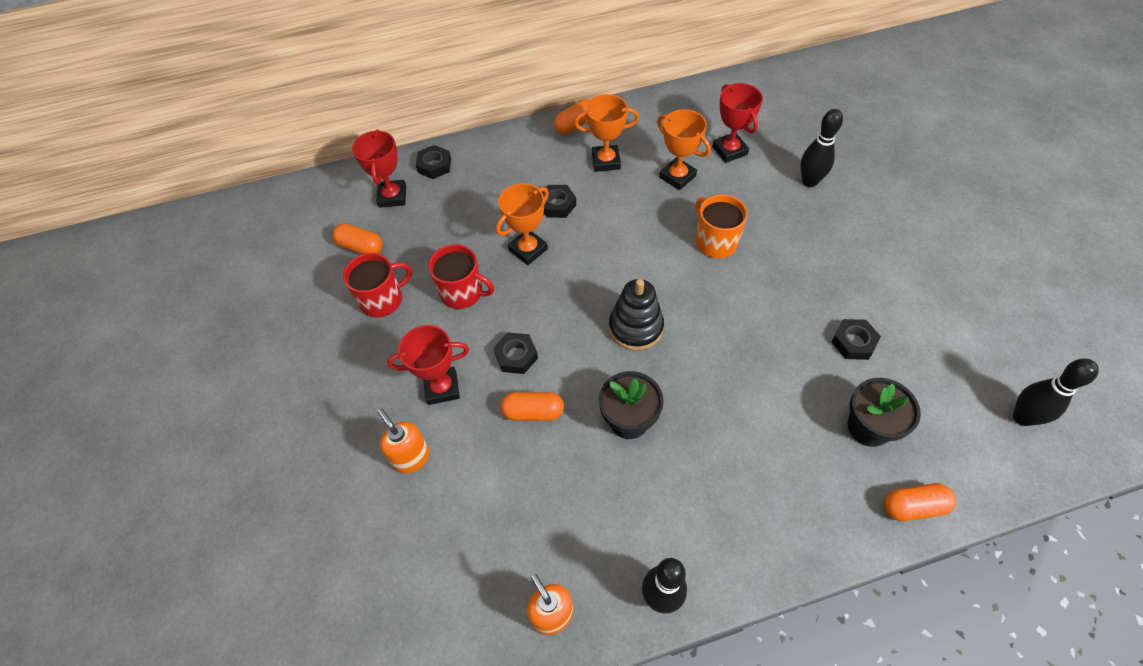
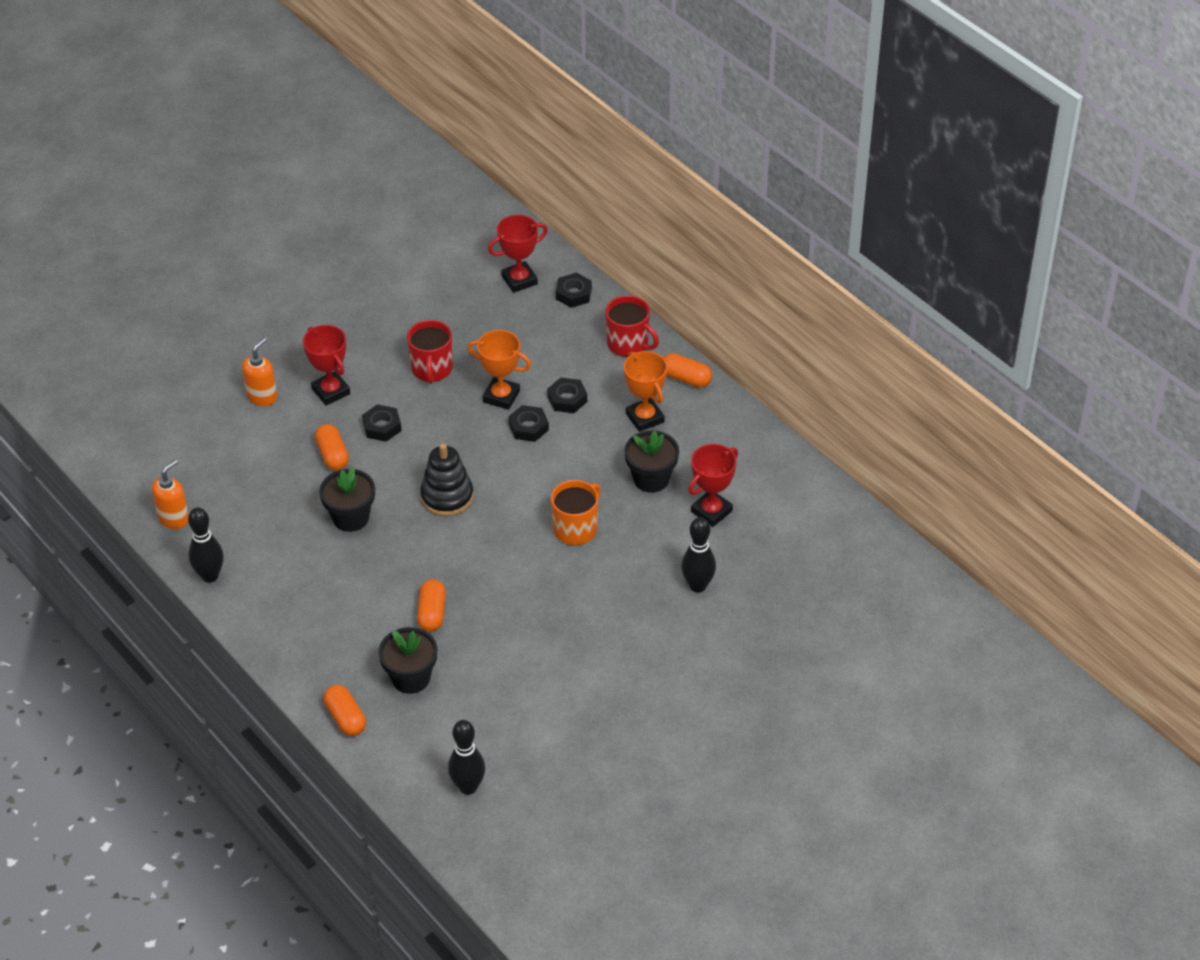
camera: 65 degrees right, 10 degrees down
orange capsule [332,223,383,254] -> orange capsule moved to [417,579,446,632]
red mug [343,253,412,317] -> red mug moved to [605,295,659,357]
orange trophy [657,109,710,190] -> black flower pot [624,430,679,493]
black nut [831,319,881,360] -> black nut moved to [508,405,549,442]

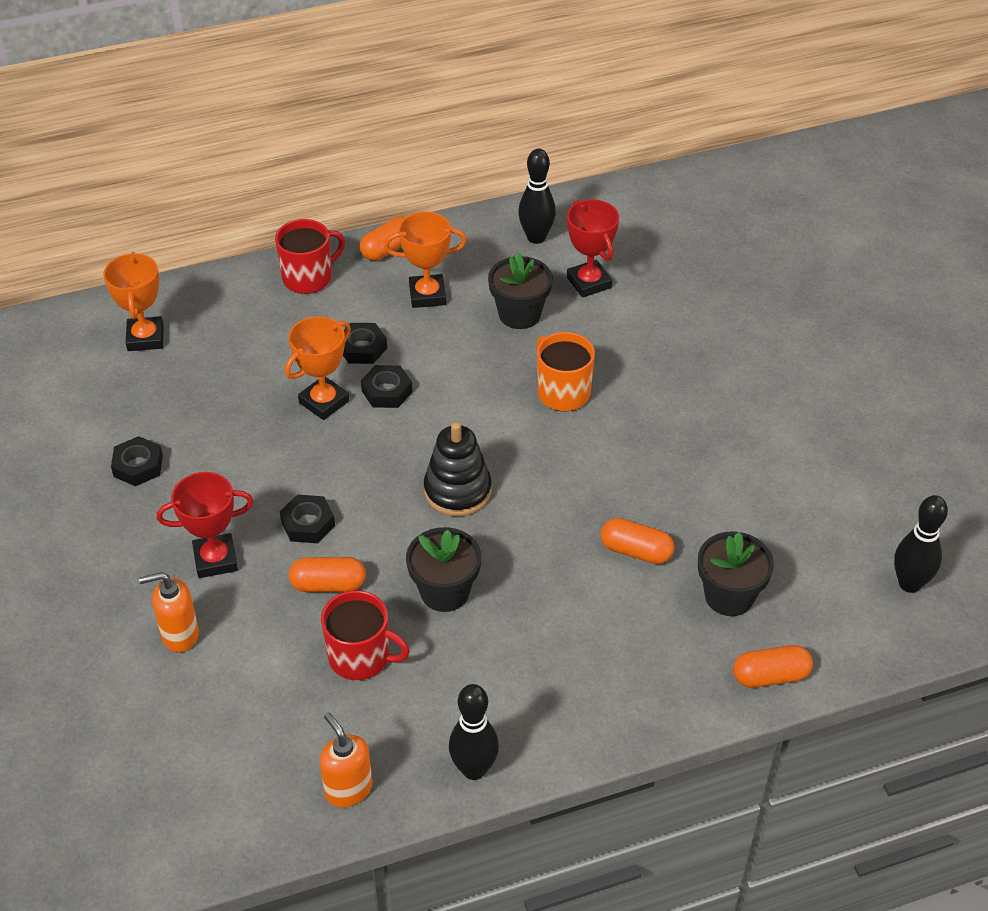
camera: 70 degrees left, 0 degrees up
orange soap dispenser [242,337,277,406] -> orange soap dispenser turned 60 degrees counterclockwise [139,572,199,652]
red mug [407,320,453,384] -> red mug moved to [321,590,410,680]
red trophy [488,215,548,293] -> orange trophy [103,252,164,351]
black nut [556,273,592,308] -> black nut moved to [111,436,163,486]
black bowling pin [681,517,716,593] -> black bowling pin moved to [518,149,556,244]

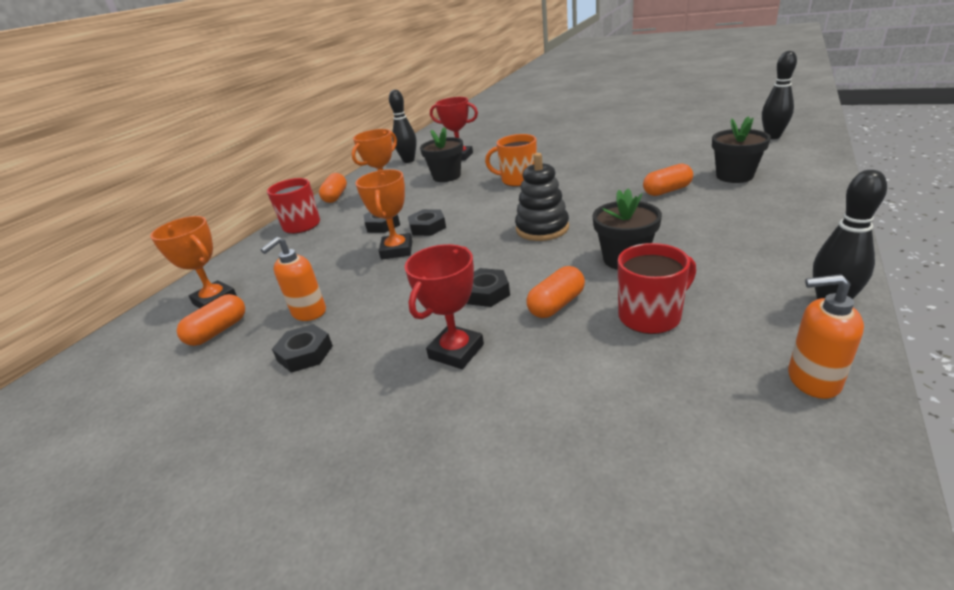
camera: 40 degrees left, 15 degrees down
orange soap dispenser [139,572,199,652] -> orange soap dispenser moved to [260,237,326,321]
orange capsule [733,645,813,688] -> orange capsule moved to [177,294,245,346]

